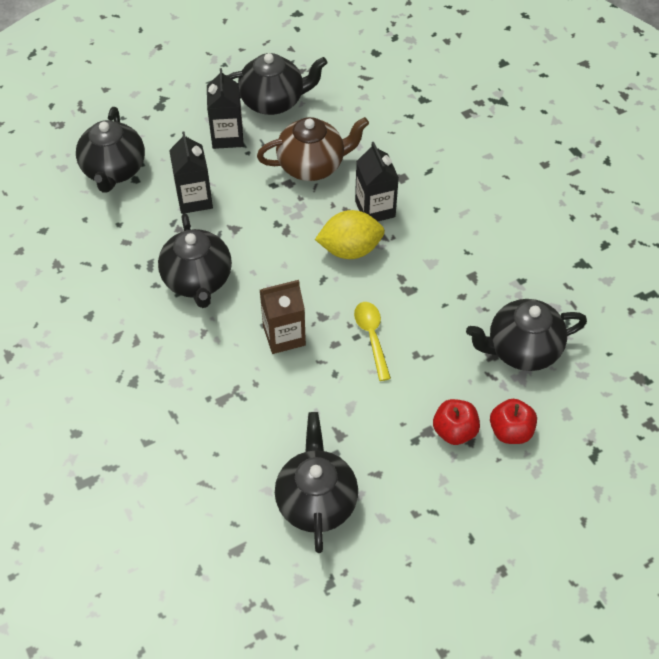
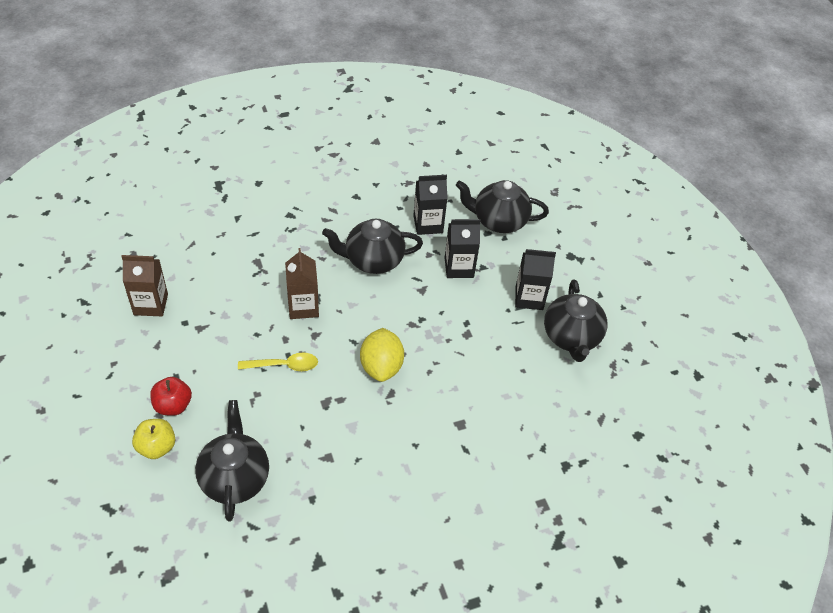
camera: 95 degrees right, 5 degrees down
brown teapot [257,117,369,181] -> none
black teapot [275,412,358,553] -> brown carton [121,255,168,316]
black carton [355,142,399,221] -> black carton moved to [413,175,448,235]
red apple [490,399,537,444] -> yellow apple [132,419,175,459]

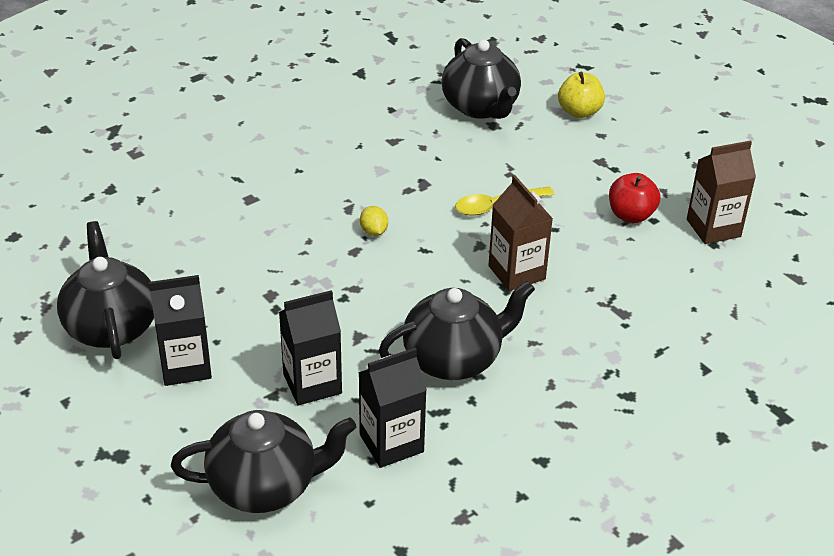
camera: 165 degrees right, 10 degrees down
red apple [150,377,192,416] -> red apple moved to [609,173,661,223]
yellow lemon [360,328,404,382] -> yellow lemon [360,206,388,236], size x0.47

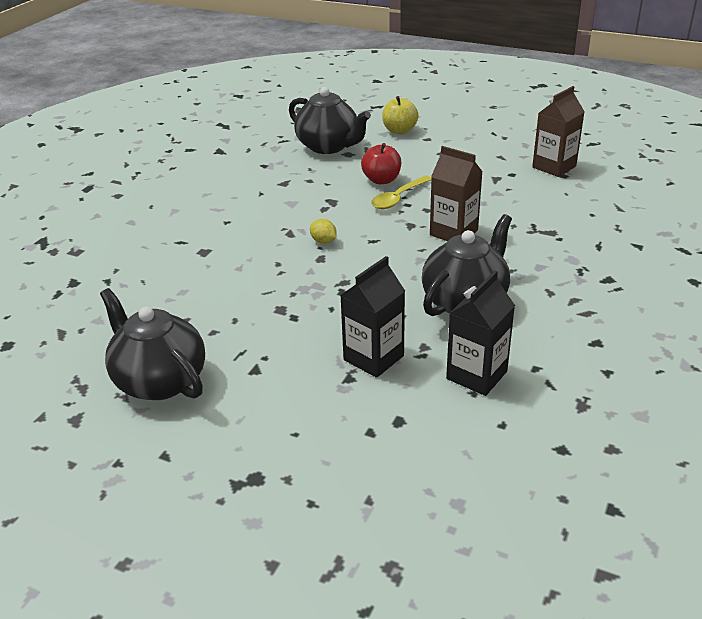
camera: 25 degrees left, 5 degrees down
black carton [149,275,212,386] -> none
black teapot [171,410,356,513] -> none
red apple [609,173,661,223] -> red apple moved to [361,143,401,184]

